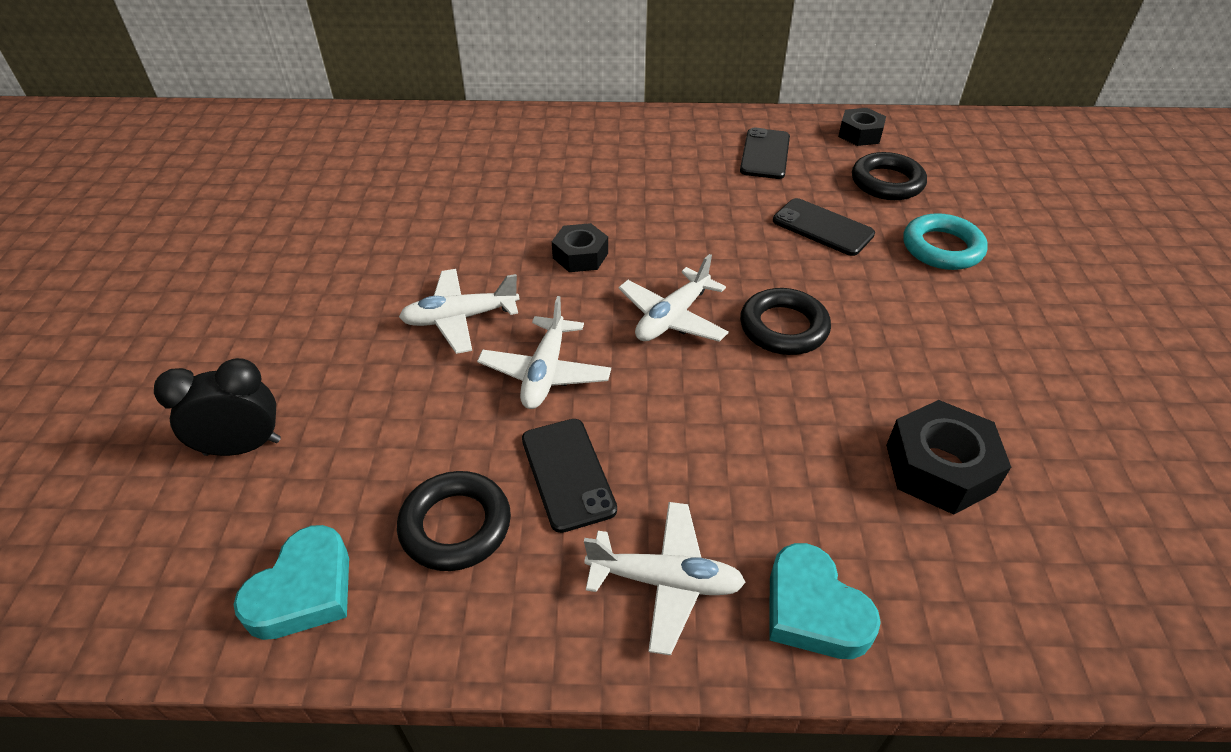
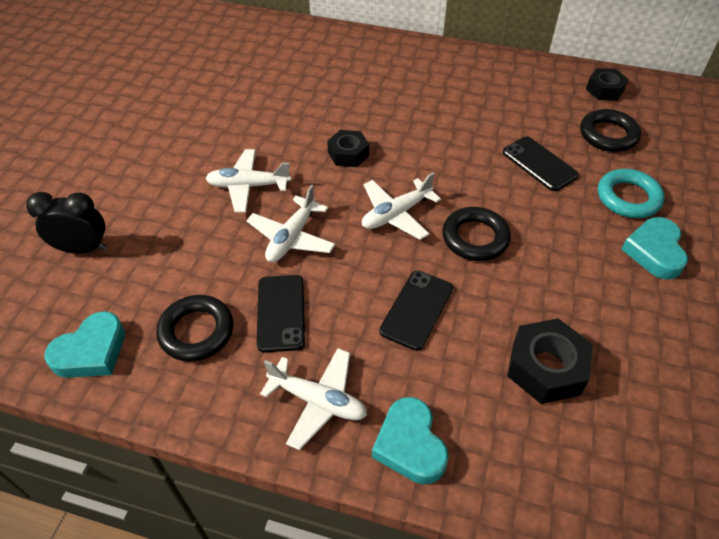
camera: 15 degrees right, 5 degrees up
black phone [740,128,790,179] -> black phone moved to [379,271,453,351]
none -> turquoise heart [621,217,688,280]

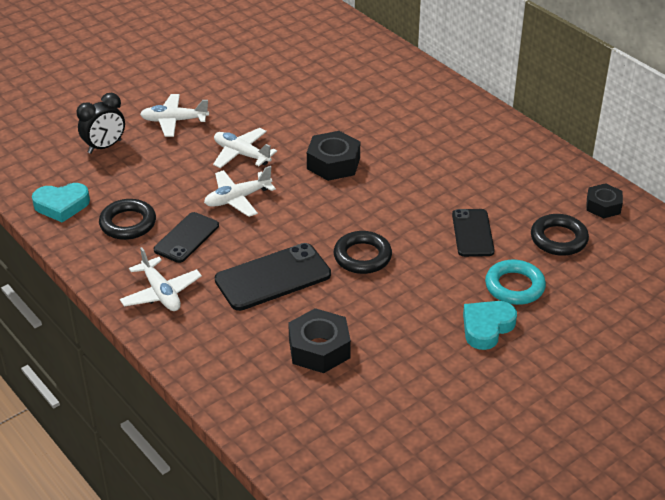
camera: 35 degrees right, 10 degrees down
black clock [26,192,107,254] -> black clock turned 105 degrees clockwise [77,93,125,154]
black nut [327,130,369,167] -> black nut [307,131,360,181], size x1.52
white plane [362,173,441,240] -> white plane moved to [140,94,209,137]
turquoise heart [372,397,449,484] -> none
black phone [379,271,453,351] -> black phone [215,243,331,311], size x1.51

